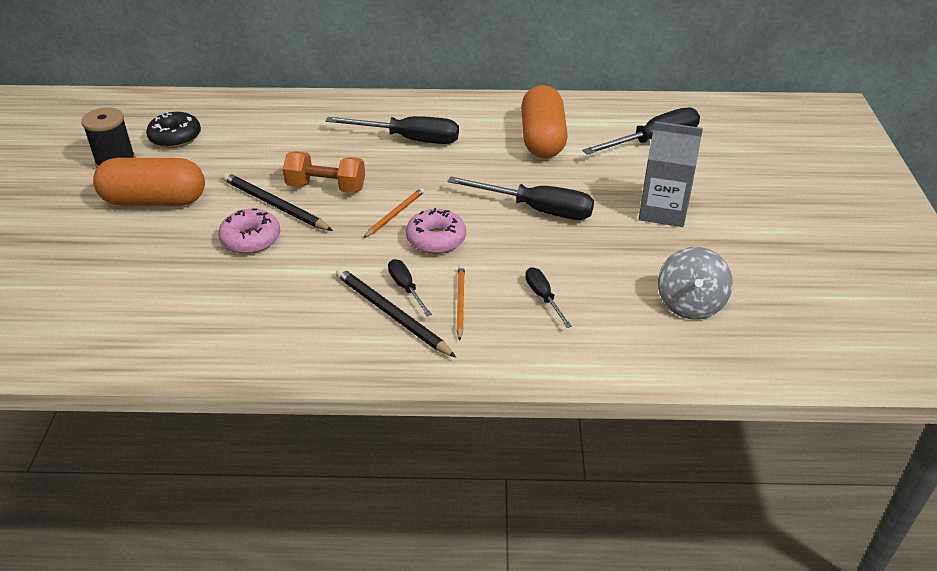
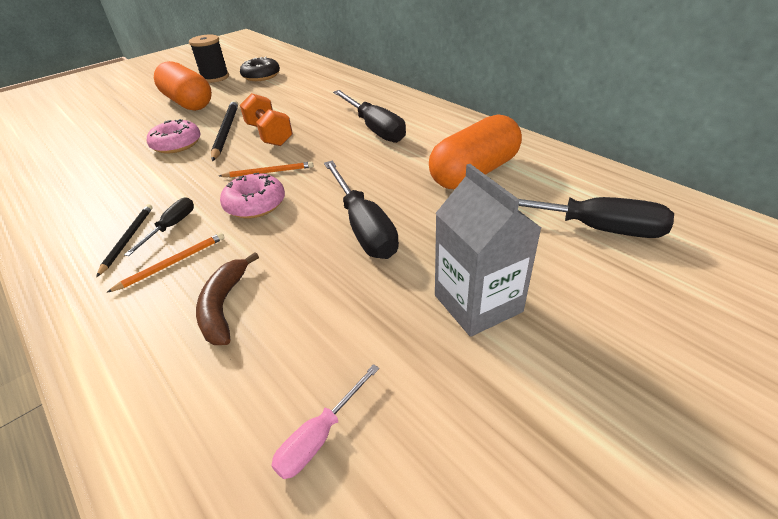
camera: 50 degrees right, 0 degrees up
black pencil [336,268,456,358] -> black pencil [96,204,153,277], size x0.62
black screwdriver [525,267,572,328] -> brown banana [196,252,259,345]
grey spinning top [658,247,733,320] -> pink screwdriver [271,364,379,479]

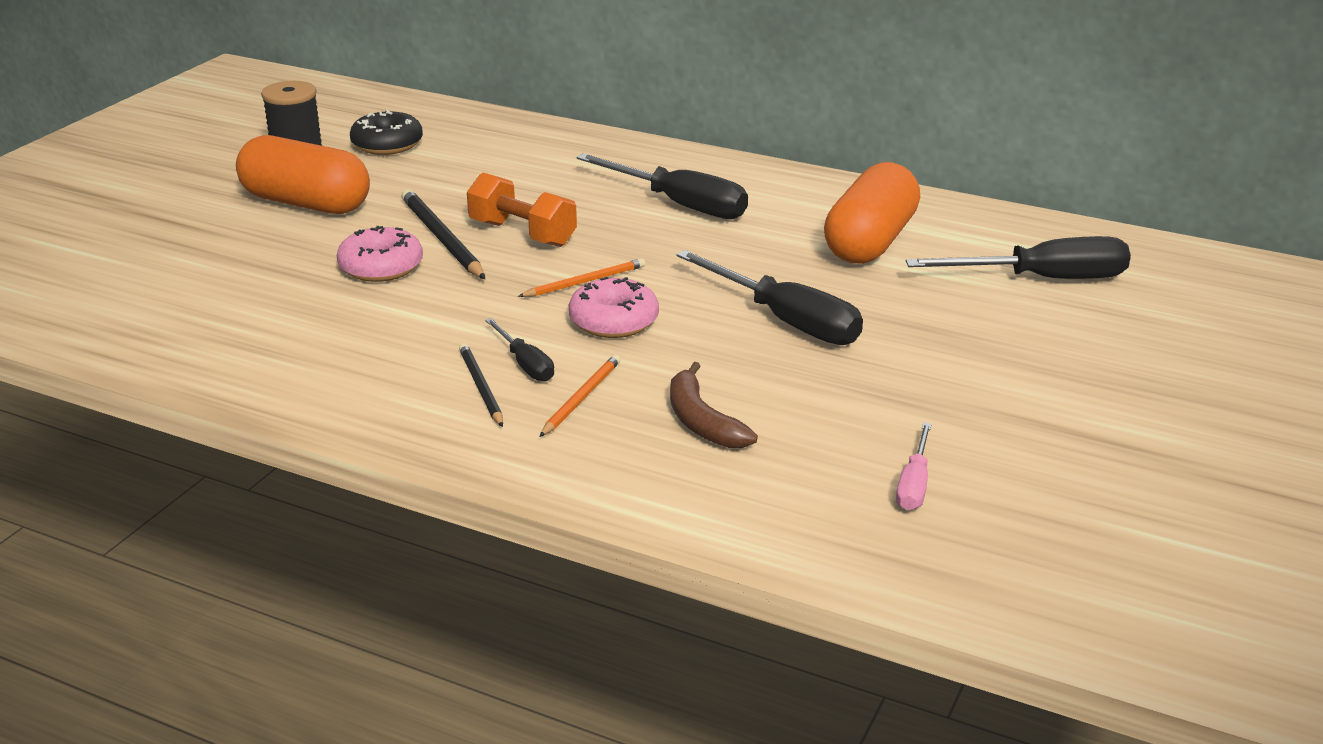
camera: 25 degrees left, 10 degrees down
black screwdriver [124,197,194,256] -> black screwdriver turned 150 degrees clockwise [485,318,554,382]
grey carton [435,164,541,337] -> none

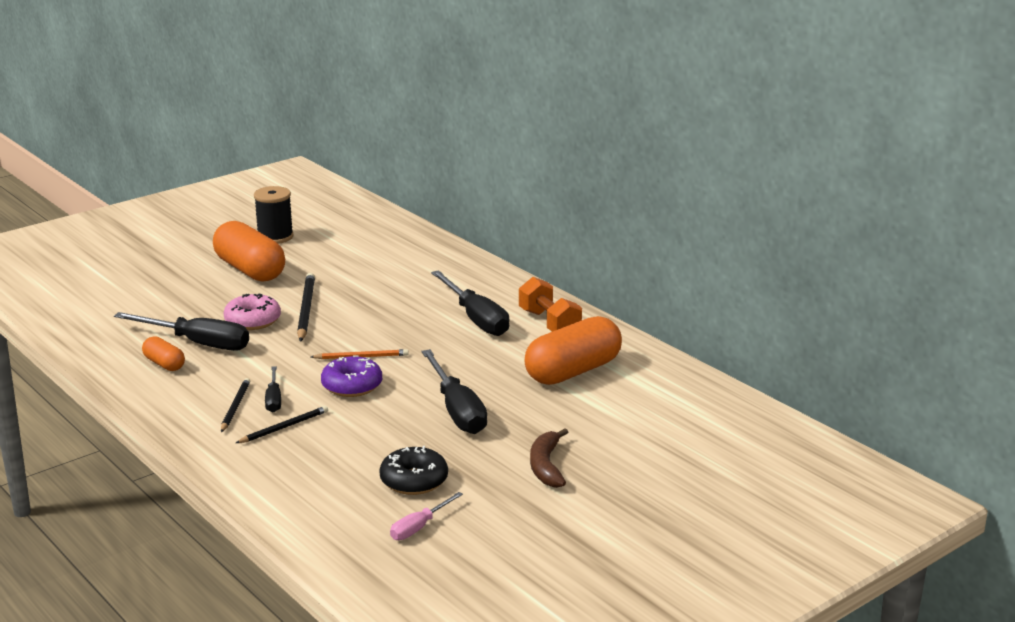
camera: 25 degrees right, 5 degrees down
black donut [350,109,423,155] -> black donut moved to [379,446,448,495]
orange dumbbell [467,172,577,247] -> orange dumbbell moved to [519,277,582,332]
orange pencil [539,355,621,437] -> black pencil [236,406,328,443]
pink donut [569,277,659,338] -> purple donut [321,355,382,397]
brown banana [670,362,758,448] -> brown banana moved to [530,428,568,488]
black screwdriver [906,236,1131,279] -> black screwdriver moved to [114,312,249,351]
none -> orange capsule [142,336,185,371]

